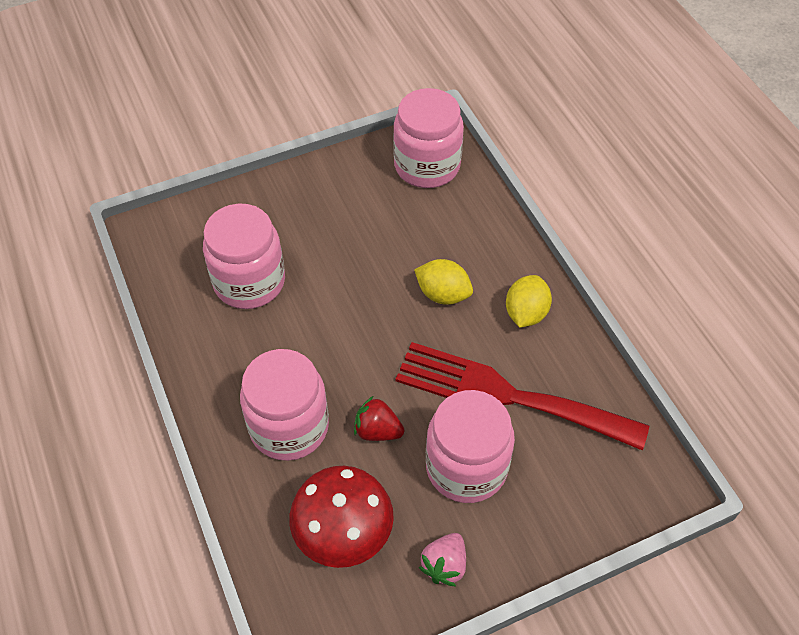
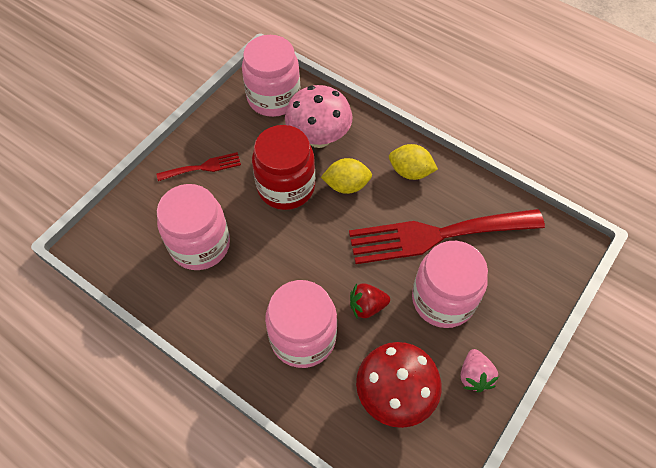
camera: 30 degrees left, 5 degrees up
yellow lemon [506,275,552,328] -> yellow lemon turned 60 degrees counterclockwise [389,144,438,180]
none -> red fork [157,152,241,181]
none -> red jar [252,125,315,210]
none -> pink mushroom [285,85,353,148]

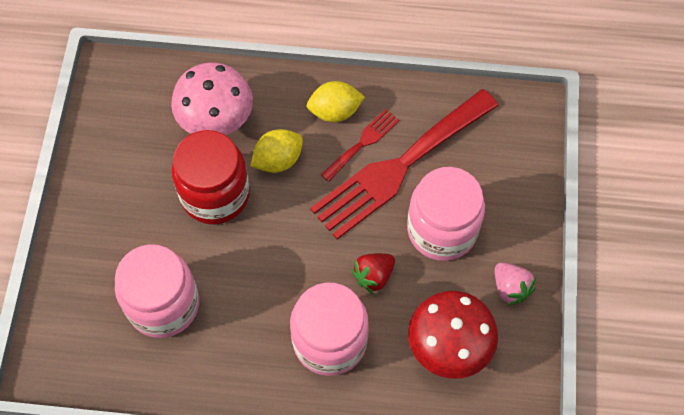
camera: 30 degrees left, 5 degrees up
red fork [157,152,241,181] -> red fork moved to [321,109,399,182]
pink jar [242,35,300,117] -> none

